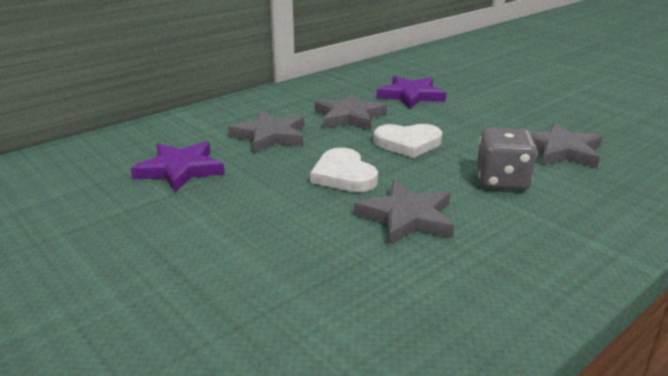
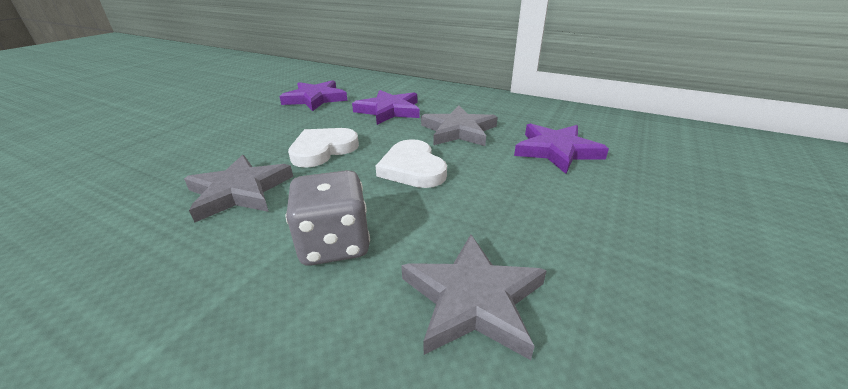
camera: 70 degrees right, 5 degrees up
grey star [228,111,304,153] -> purple star [352,90,420,125]

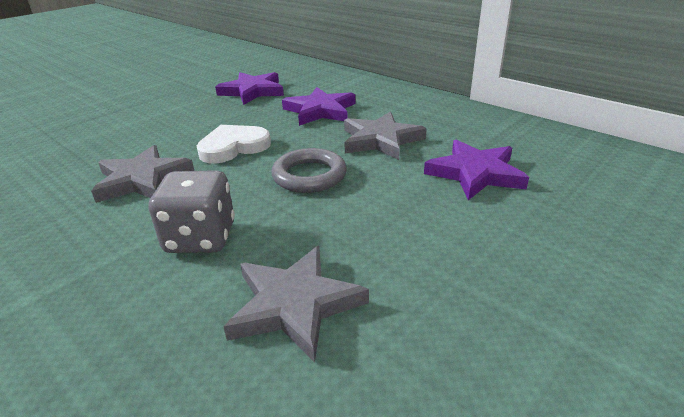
camera: 15 degrees right, 0 degrees up
white heart [376,139,447,188] -> grey ring [271,148,347,193]

